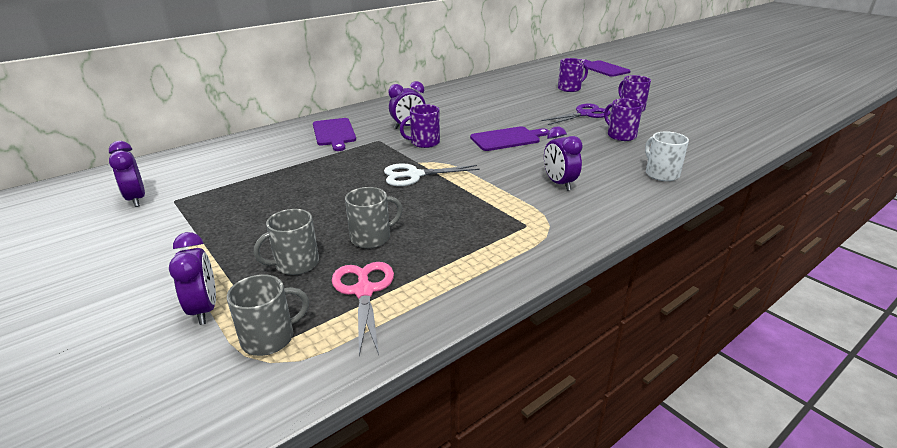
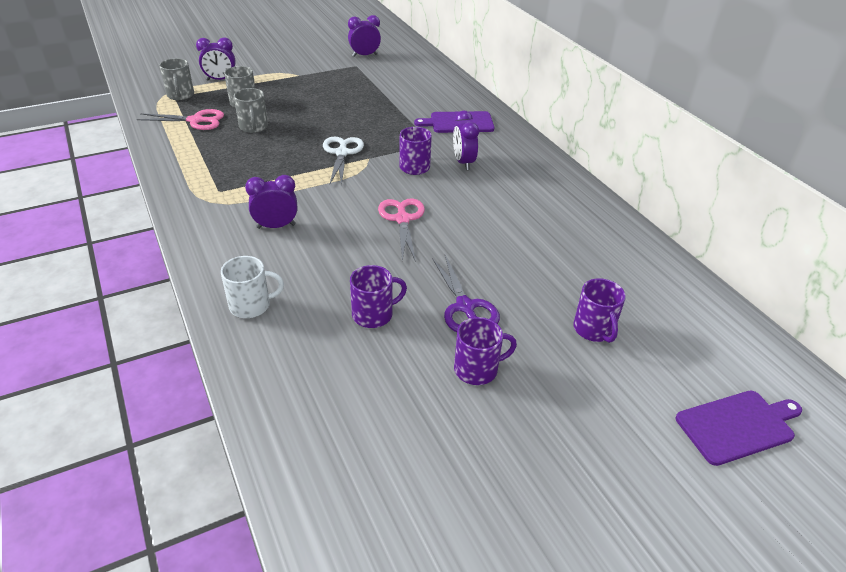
camera: 100 degrees right, 10 degrees up
purple cutting board [470,126,549,151] -> pink scissors [378,199,425,262]

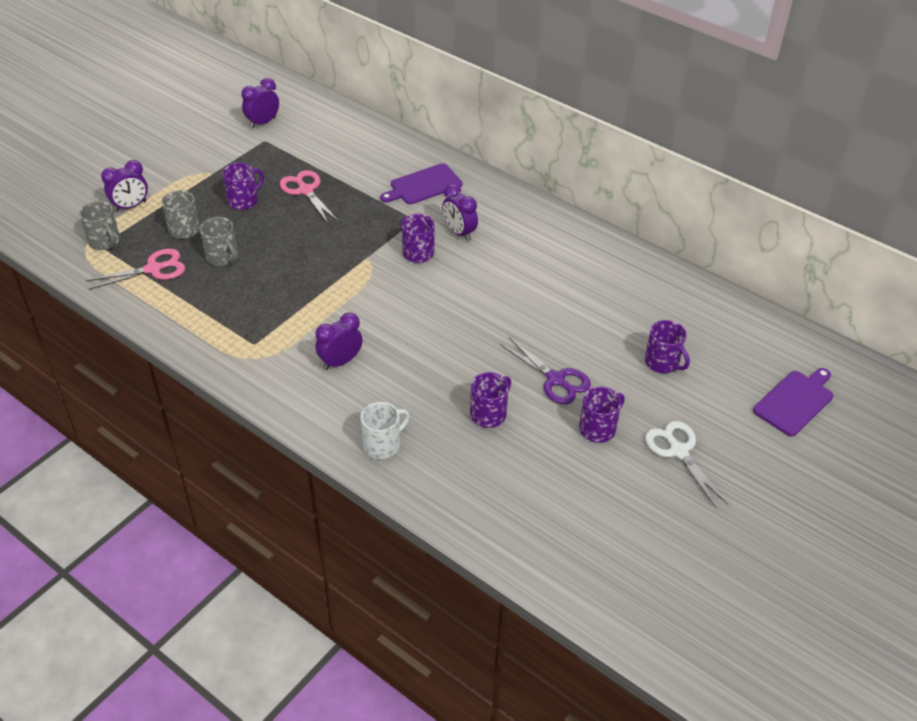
camera: 25 degrees left, 5 degrees up
white scissors [323,137,364,186] -> white scissors moved to [645,421,728,509]
pink scissors [378,199,425,262] -> pink scissors moved to [280,170,338,223]
none -> purple mug [223,163,264,210]

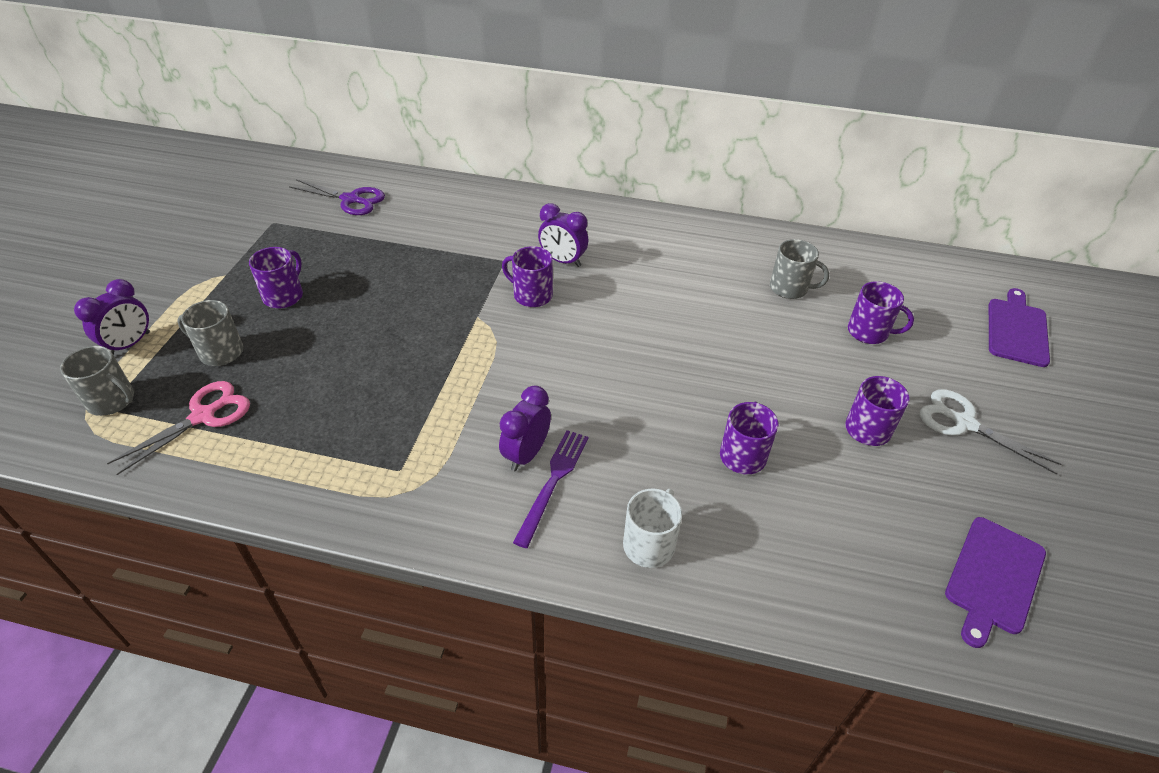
camera: 25 degrees left, 0 degrees up
grey mug [200,217,238,266] -> grey mug moved to [770,239,829,299]
purple clock [241,78,279,128] -> none
pink scissors [280,170,338,223] -> none
purple cutting board [380,163,463,204] -> purple cutting board moved to [945,517,1046,648]
purple scissors [500,337,591,404] -> purple scissors moved to [289,179,385,215]
none -> purple fork [513,430,588,548]

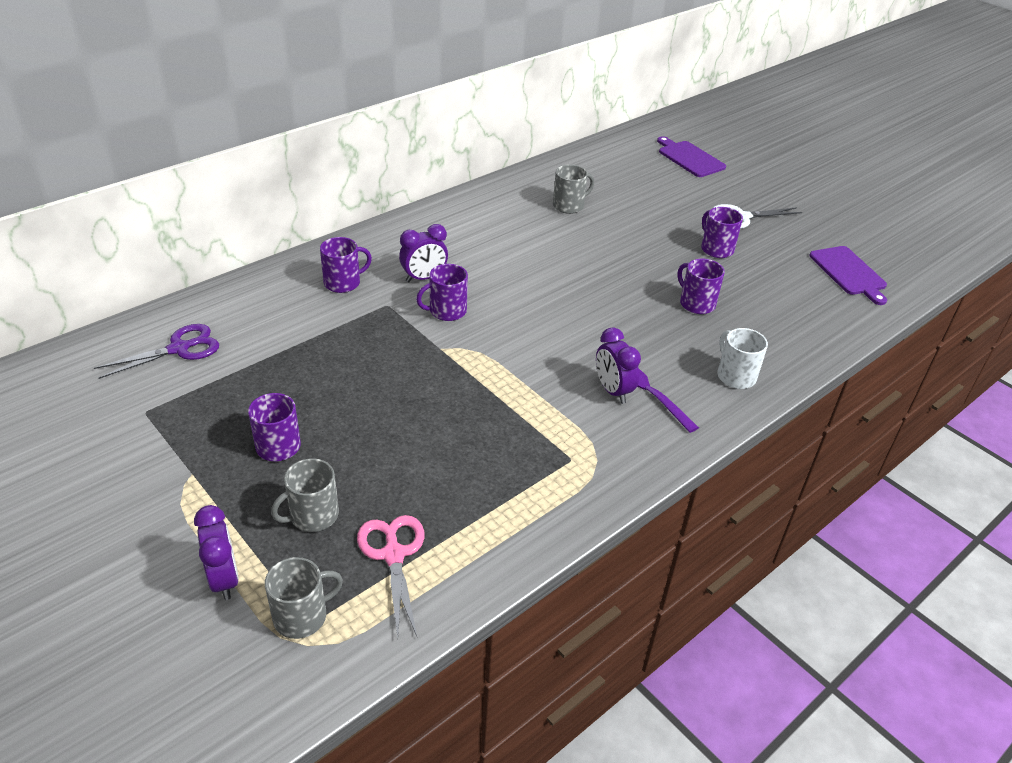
camera: 55 degrees left, 5 degrees down
purple mug [848,281,914,344] -> purple mug moved to [320,237,372,293]

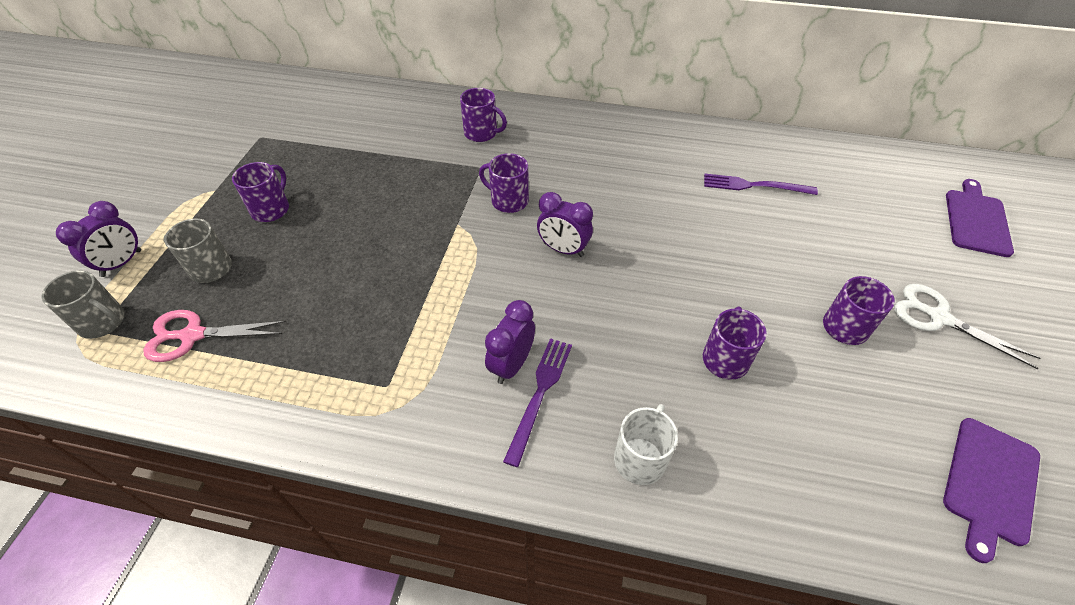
camera: 55 degrees right, 10 degrees up
purple scissors [94,324,219,379] -> none
pink scissors [357,515,424,638] -> pink scissors turned 135 degrees counterclockwise [143,310,286,362]
purple clock [399,224,448,282] -> purple clock moved to [537,192,593,257]
grey mug [553,165,594,214] -> purple fork [704,174,818,195]

